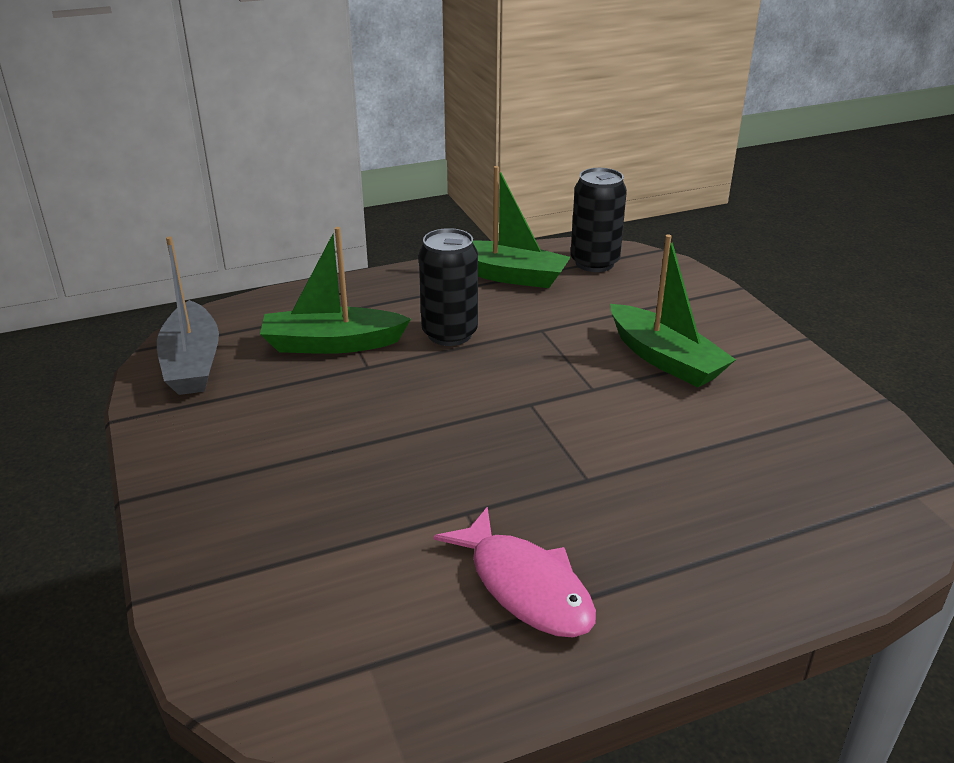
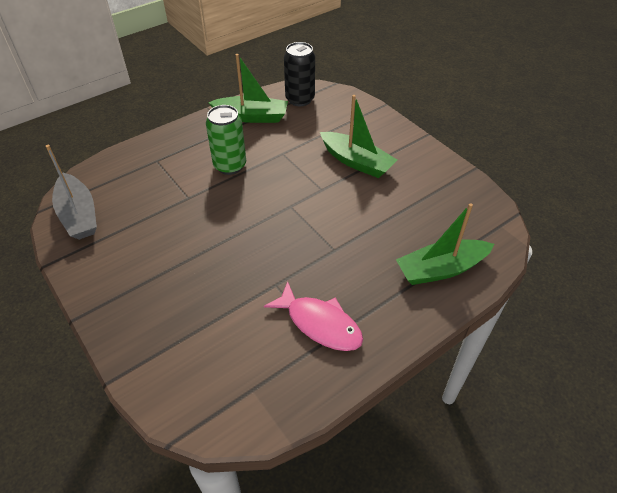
camera: 15 degrees left, 15 degrees up
green boat [260,227,411,354] -> green boat moved to [396,203,494,285]
black can [419,228,478,346] -> green can [206,105,246,175]

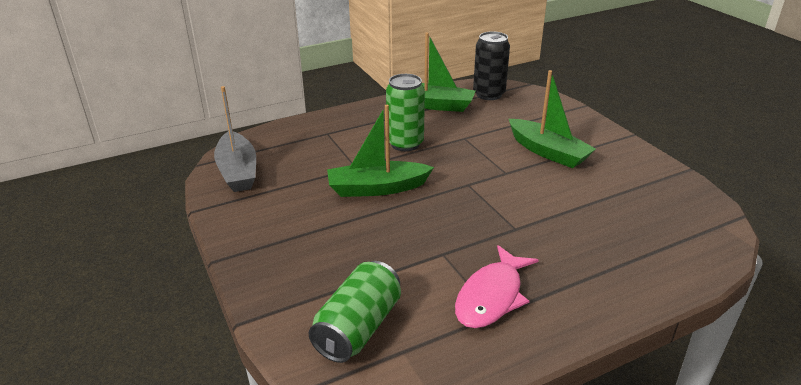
camera: 10 degrees right, 15 degrees down
pink fish [264,281,363,351] -> pink fish turned 75 degrees clockwise [455,245,538,328]
green boat [396,203,494,285] -> green boat moved to [327,105,434,197]
none -> green can [309,261,401,363]

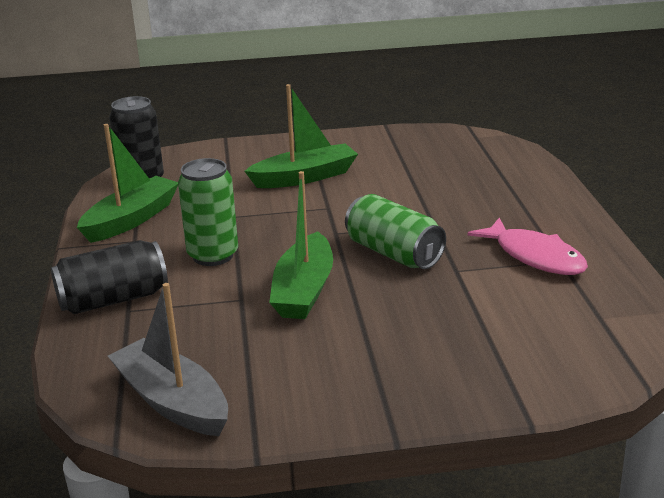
camera: 70 degrees left, 5 degrees down
grey boat [214,86,256,192] -> grey boat turned 135 degrees counterclockwise [108,283,228,436]
green can [309,261,401,363] -> green can moved to [345,194,446,269]
none -> black can [51,240,168,314]

